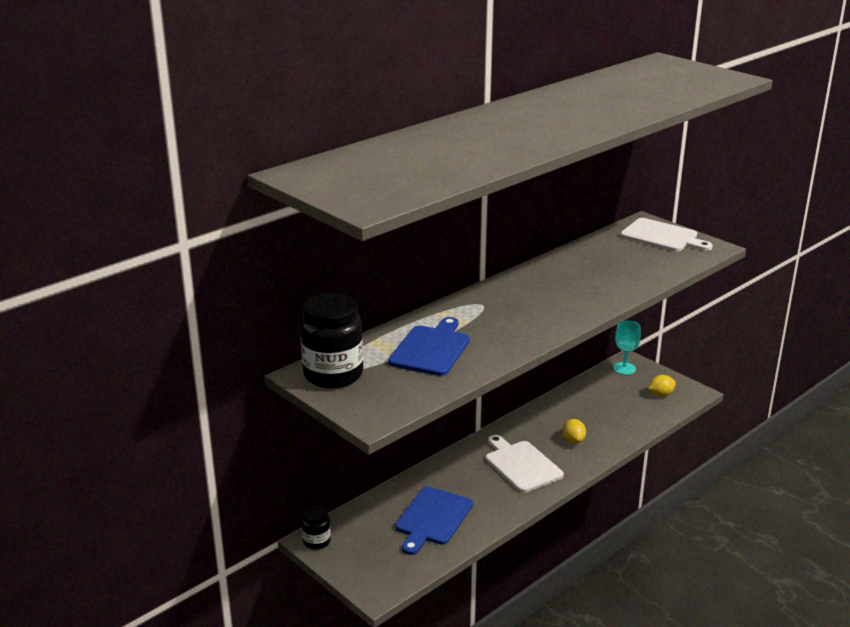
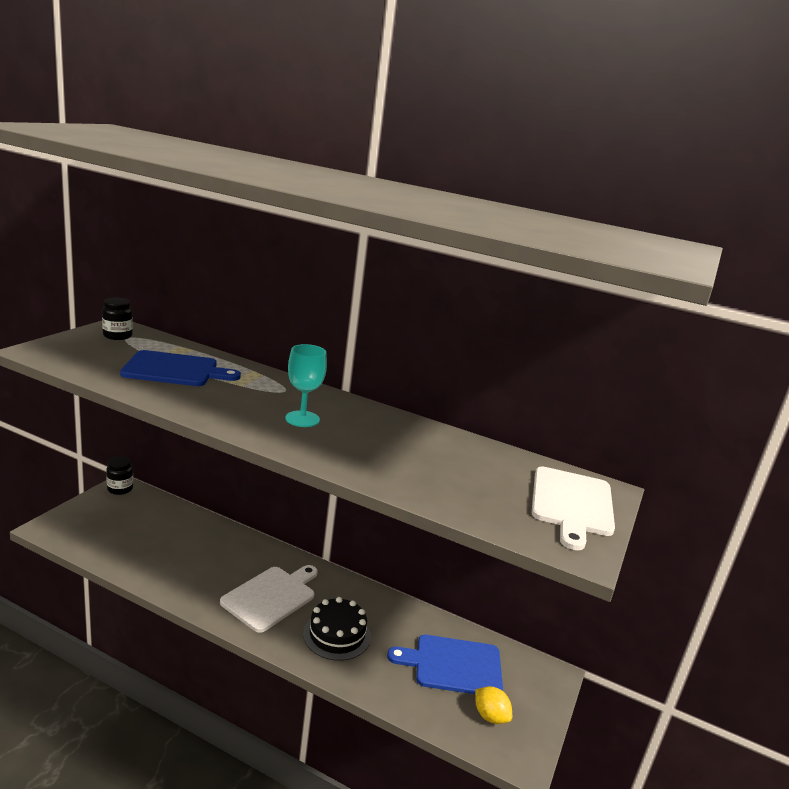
camera: 65 degrees right, 5 degrees down
black jar [300,293,363,388] -> black jar [102,298,133,340], size x0.51
blue cutting board [395,487,473,555] -> blue cutting board moved to [387,635,503,694]
yellow lemon [563,419,586,444] -> black cake [303,597,371,661]
turquoise goblet [613,321,641,375] -> turquoise goblet moved to [285,344,327,427]

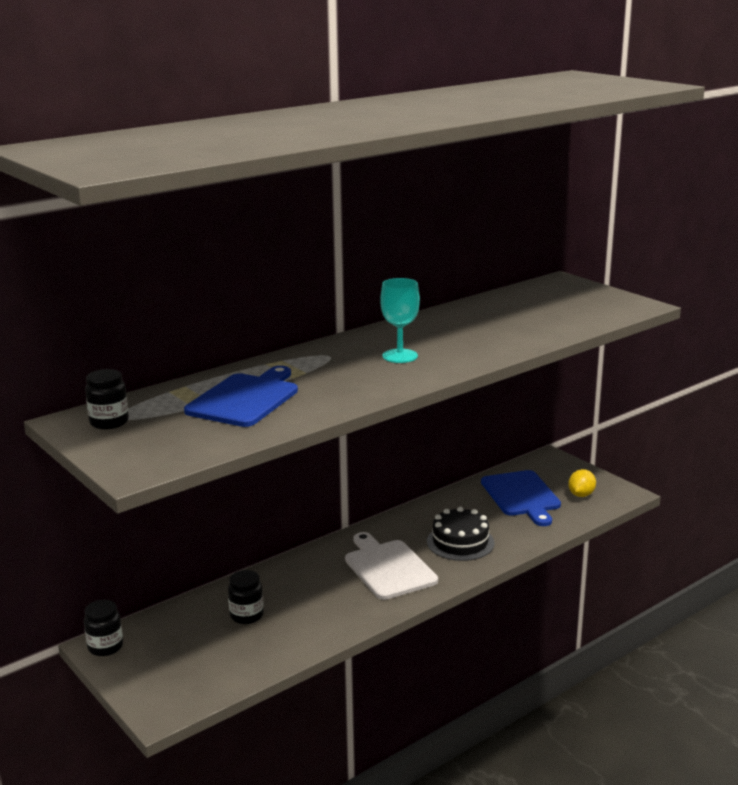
camera: 60 degrees left, 0 degrees up
blue cutting board [387,635,503,694] -> blue cutting board turned 45 degrees counterclockwise [481,470,561,526]
yellow lemon [475,686,512,724] -> yellow lemon turned 45 degrees counterclockwise [568,469,596,497]
white cutting board [532,466,615,550] -> none
none -> black jar [228,570,264,624]

